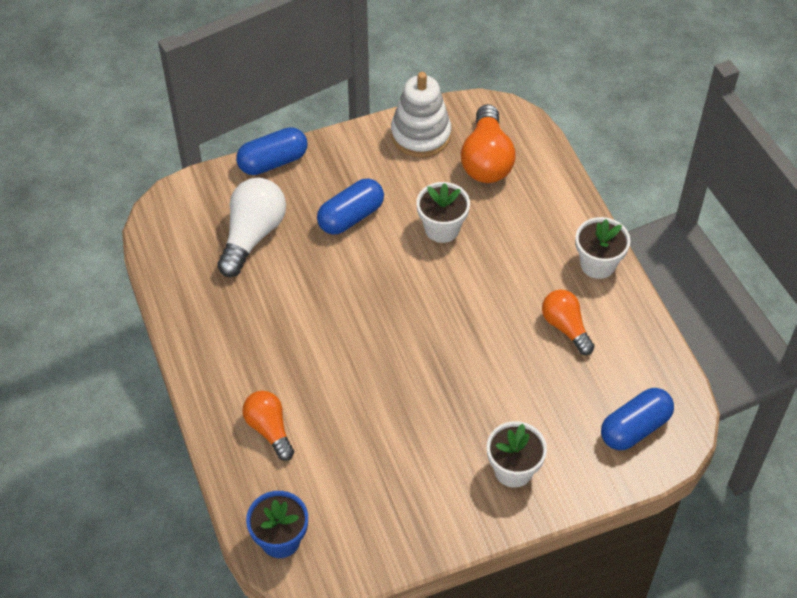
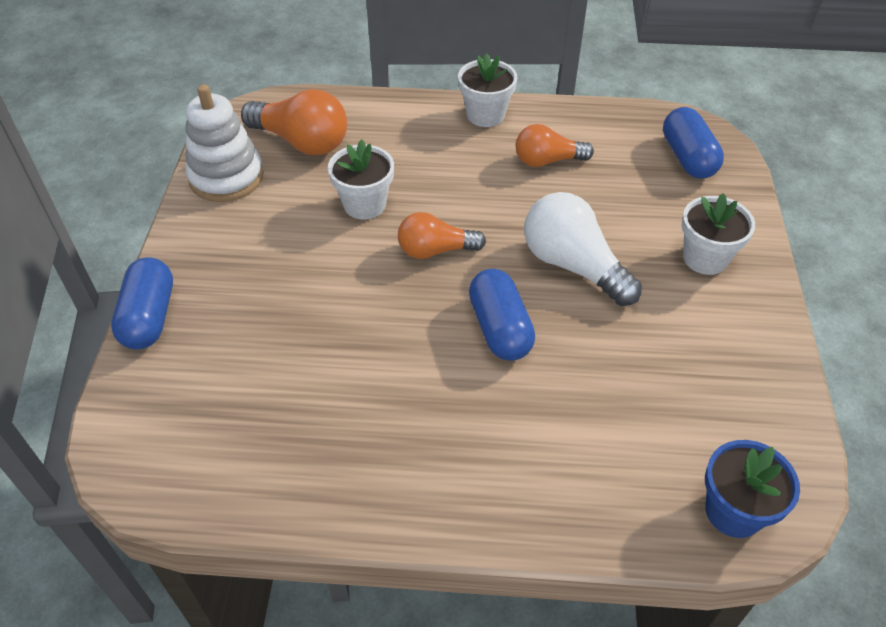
camera: 65 degrees left, 5 degrees down
white light bulb [217,178,286,277] -> white light bulb moved to [524,192,642,306]
orange light bulb [242,391,294,461] -> orange light bulb moved to [398,212,486,259]
blue capsule [317,179,384,234] -> blue capsule moved to [469,269,535,361]

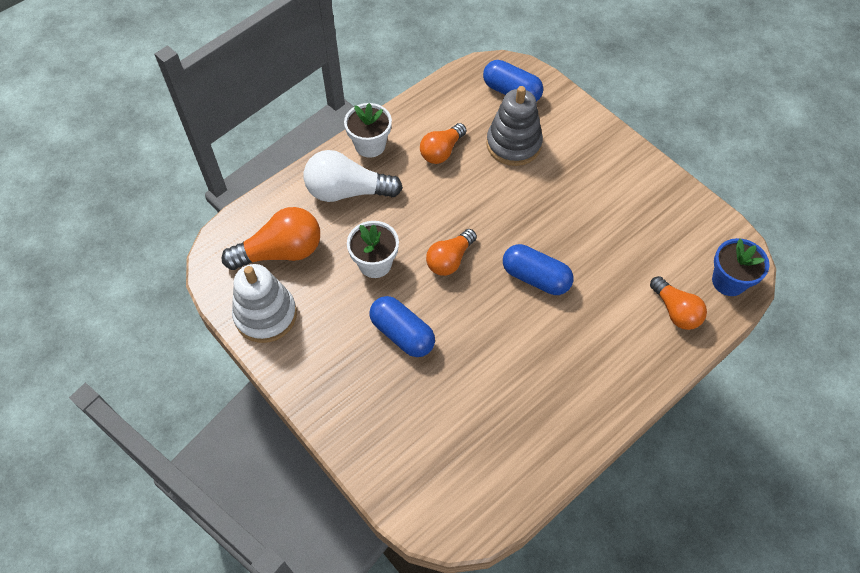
camera: 45 degrees left, 10 degrees up
blue capsule [111,257,173,350] -> blue capsule moved to [370,296,435,357]
white light bulb [524,192,642,306] -> white light bulb moved to [304,150,403,202]
white flower pot [682,193,755,275] -> none
none -> grey stacking toy [486,86,543,166]
none -> orange light bulb [650,276,707,330]

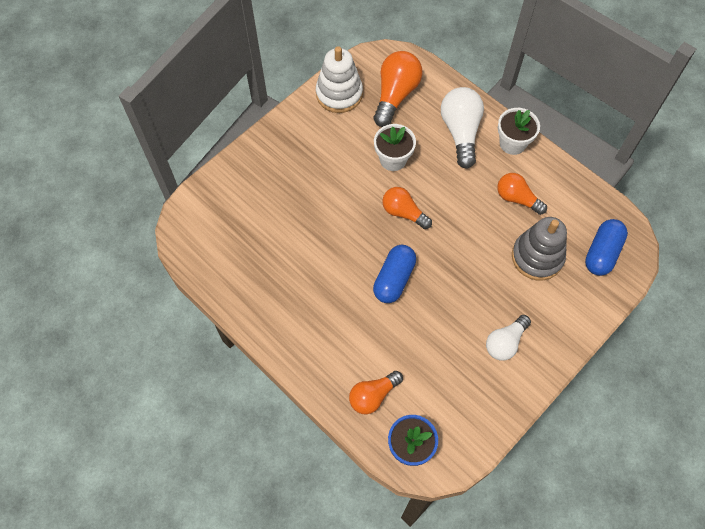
camera: 85 degrees right, 5 degrees up
orange light bulb [222,207,320,270] -> orange light bulb turned 135 degrees counterclockwise [374,51,423,127]
blue capsule [370,296,435,357] -> none
none -> white light bulb [486,315,531,361]

